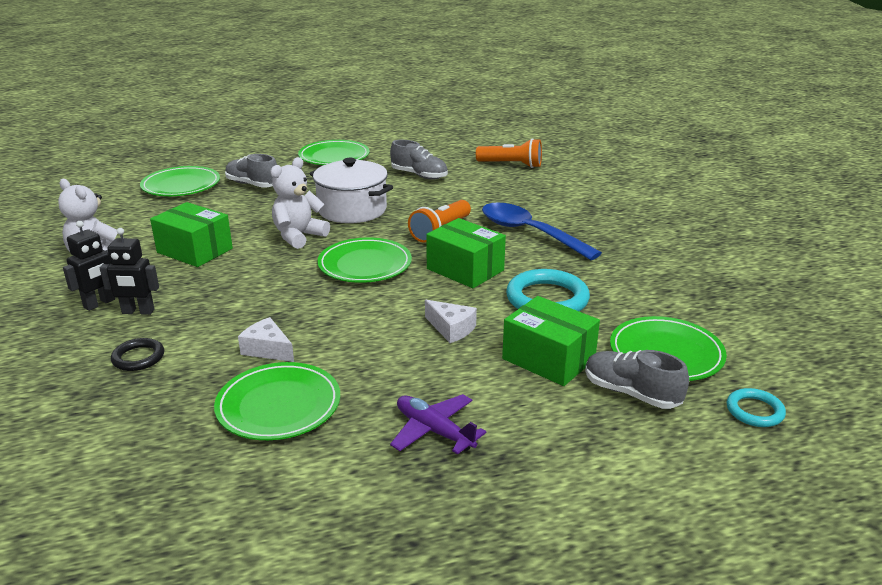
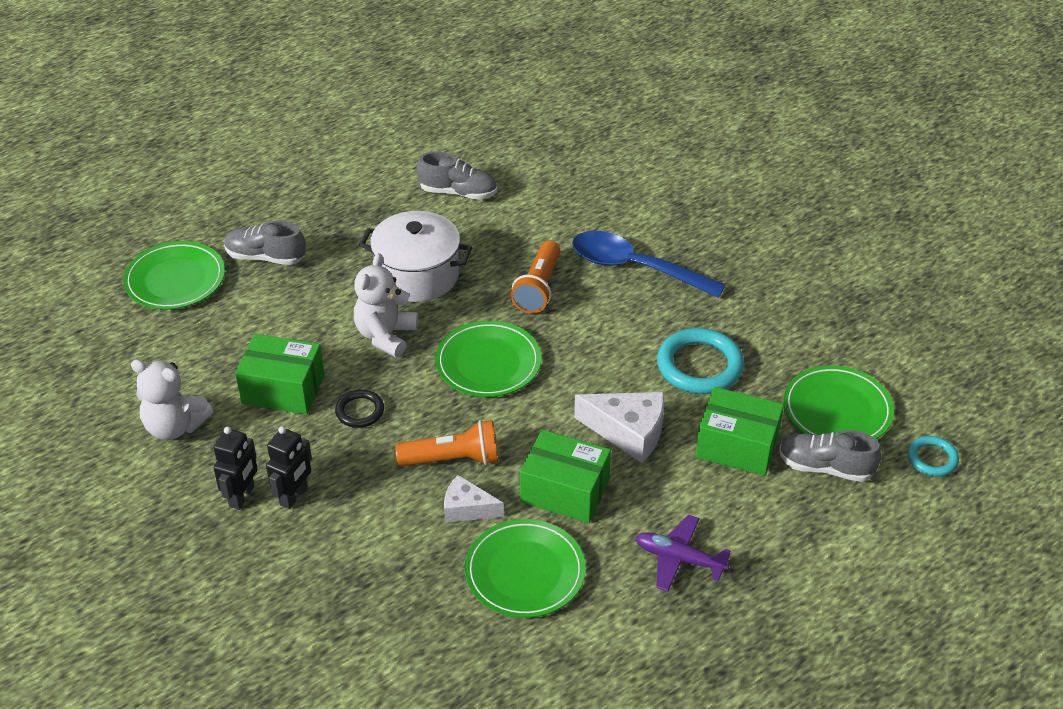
camera: 20 degrees left, 15 degrees up
black robot [100,228,159,315] -> black robot turned 45 degrees counterclockwise [266,426,312,509]
black ring [111,338,164,371] -> black ring moved to [335,389,384,428]
green plate [298,140,370,165] -> none
white cheese [425,300,477,343] -> white cheese [574,392,664,463], size x1.59
green box [426,218,506,288] -> green box moved to [520,430,611,523]
orange flashlight [476,138,542,168] -> orange flashlight moved to [395,420,498,466]

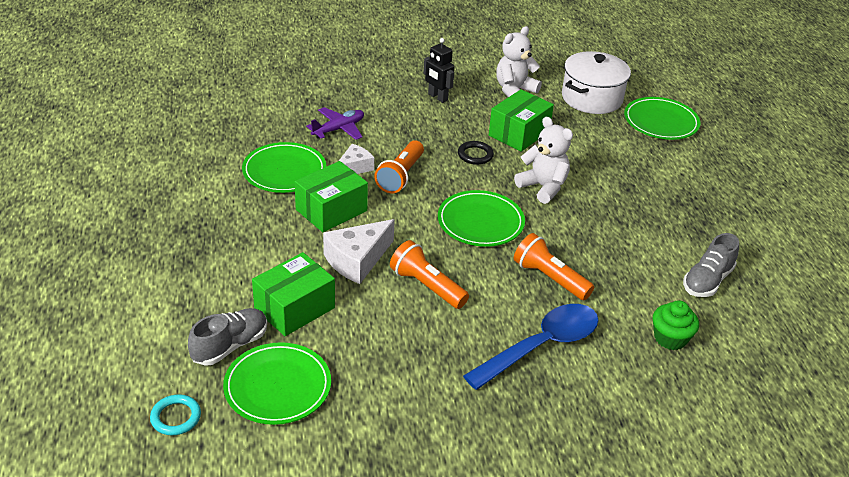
camera: 115 degrees right, 5 degrees down
grey shoe [224,221,306,265] -> none
black robot [266,426,312,509] -> none
white pot [359,211,472,302] -> white pot moved to [562,51,631,114]
purple plane [635,515,731,592] -> purple plane moved to [306,107,364,140]
turquoise ring [657,328,744,394] -> none
none -> orange flashlight [390,240,469,309]
none -> green cupcake [653,301,699,350]

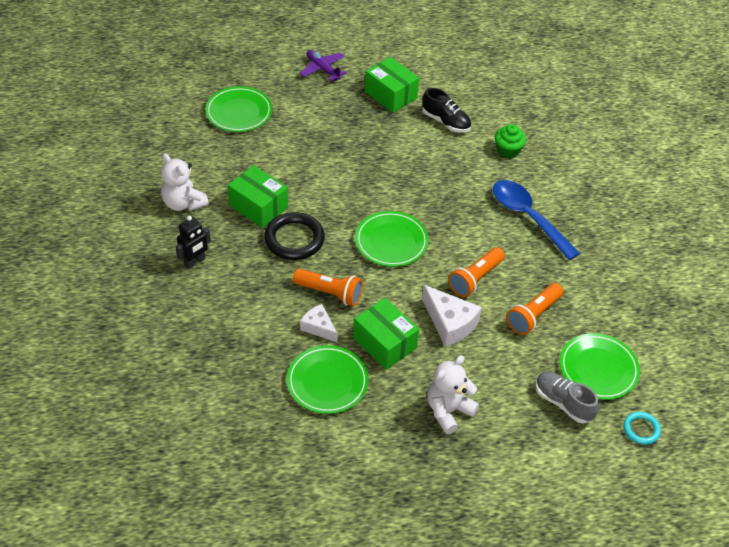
camera: 90 degrees left, 10 degrees up
green box [252,252,335,336] -> green box moved to [365,57,419,113]
purple plane [306,107,364,140] -> purple plane moved to [300,50,347,82]
black ring [458,141,494,165] -> black ring [264,212,325,260], size x1.82
white teddy bear [514,117,573,204] -> white teddy bear moved to [427,355,479,434]
orange flashlight [514,233,594,300] -> orange flashlight moved to [506,283,563,335]
white pot [562,51,631,114] -> none
grey shoe [683,233,739,297] -> black shoe [422,88,471,133]

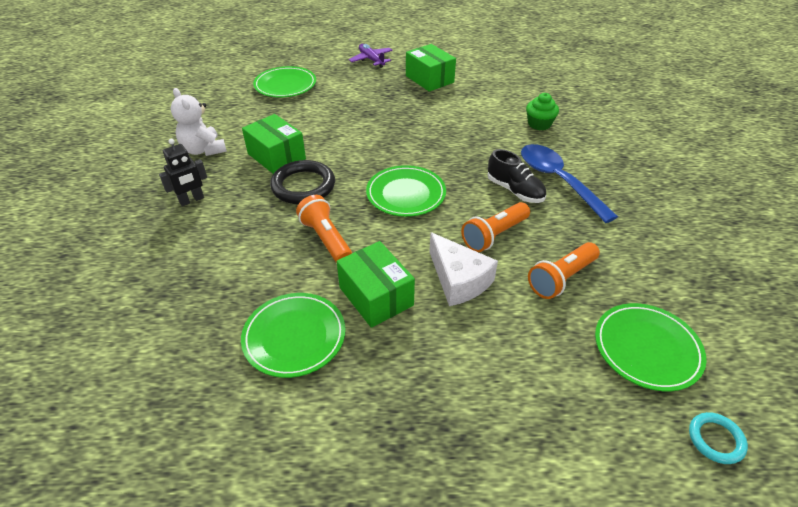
camera: 10 degrees right, 5 degrees down
orange flashlight [293,269,363,306] -> orange flashlight turned 150 degrees counterclockwise [296,195,352,263]
white cheese [300,304,338,342] -> none
black shoe [422,88,471,133] -> black shoe moved to [487,149,546,203]
white teddy bear [427,355,479,434] -> none
grey shoe [536,372,599,423] -> none

